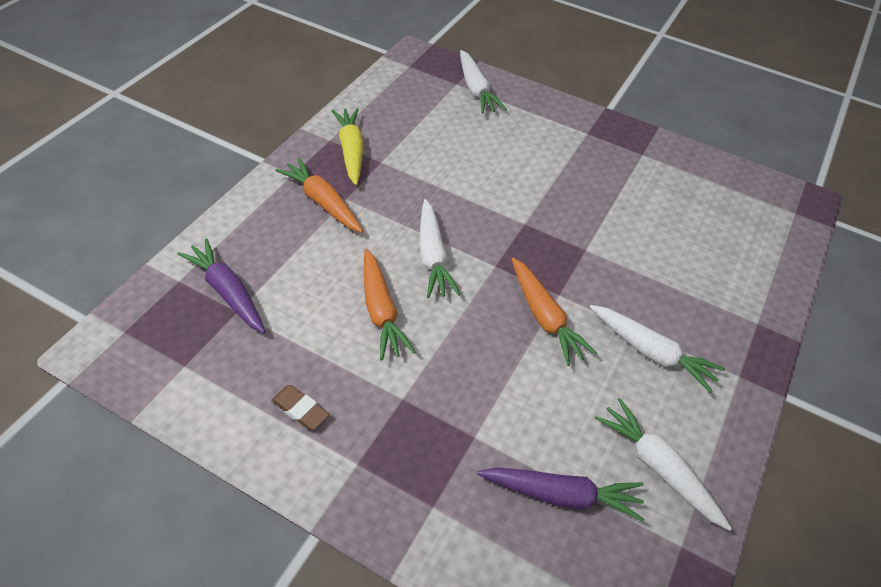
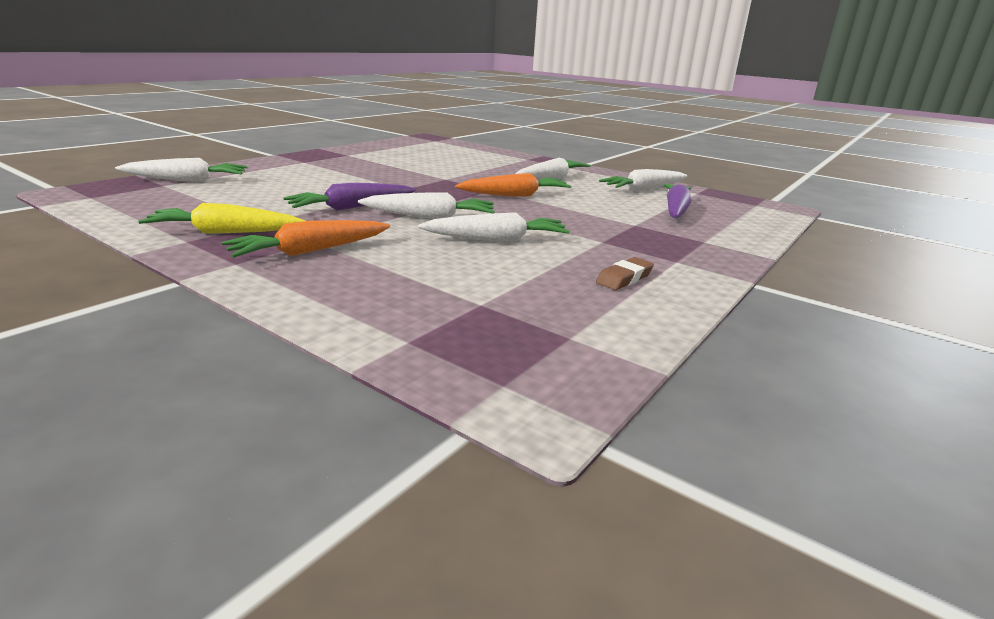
camera: 80 degrees left, 25 degrees down
purple carrot [177,238,266,334] -> purple carrot moved to [283,183,416,211]
orange carrot [364,248,415,361] -> white carrot [418,212,570,242]

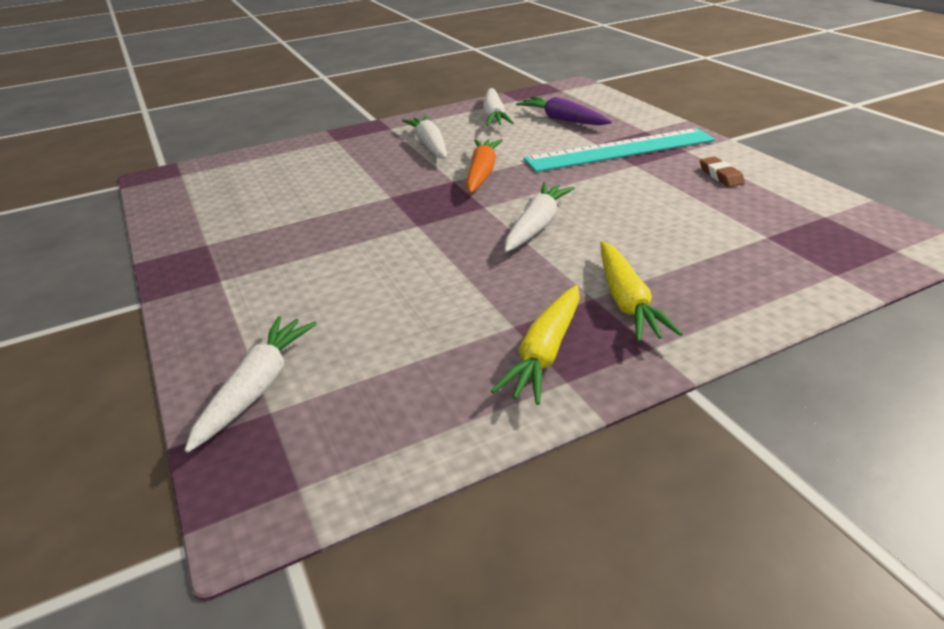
camera: 60 degrees left, 10 degrees up
orange carrot [222,220,390,258] -> yellow carrot [600,241,683,342]
purple carrot [283,183,416,211] -> none
white carrot [418,212,570,242] -> none
none -> turquoise ruler [524,128,715,172]

